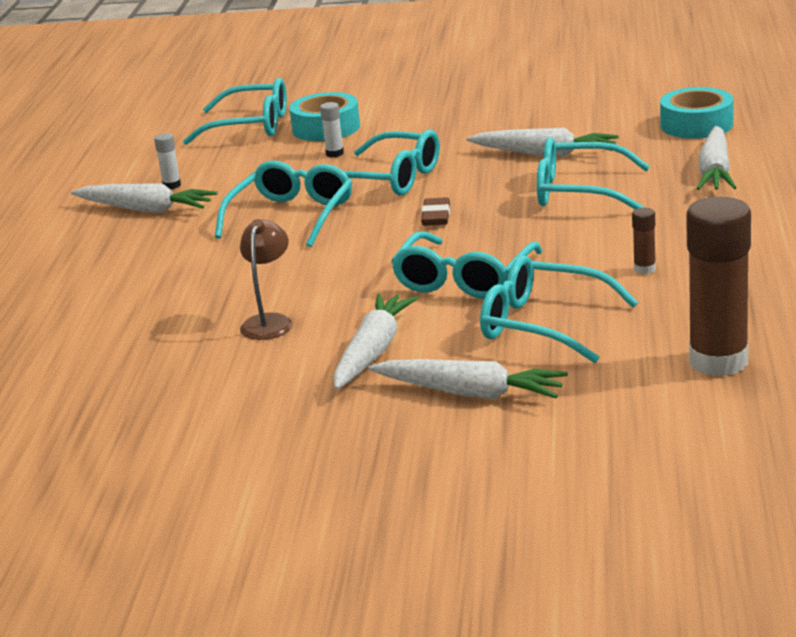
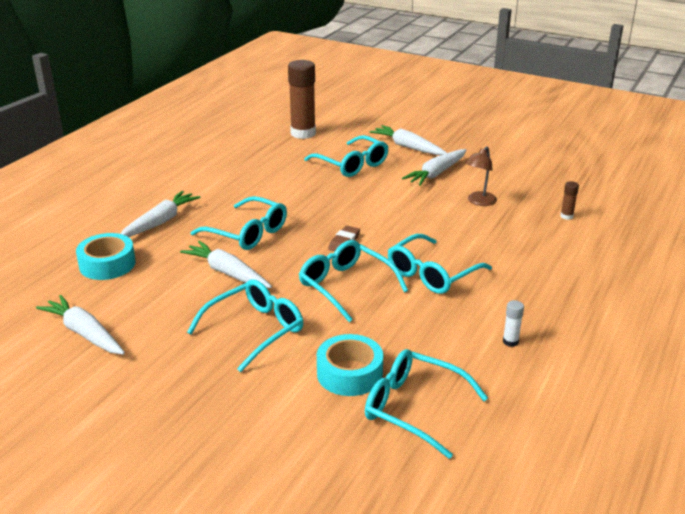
camera: 160 degrees left, 5 degrees up
white carrot [71,183,217,213] -> white carrot moved to [36,295,125,355]
white glue stick [320,102,344,157] -> none
turquoise glasses [391,231,543,299] -> turquoise glasses moved to [187,279,303,372]
brown glue stick [632,208,656,274] -> brown glue stick moved to [560,181,579,220]

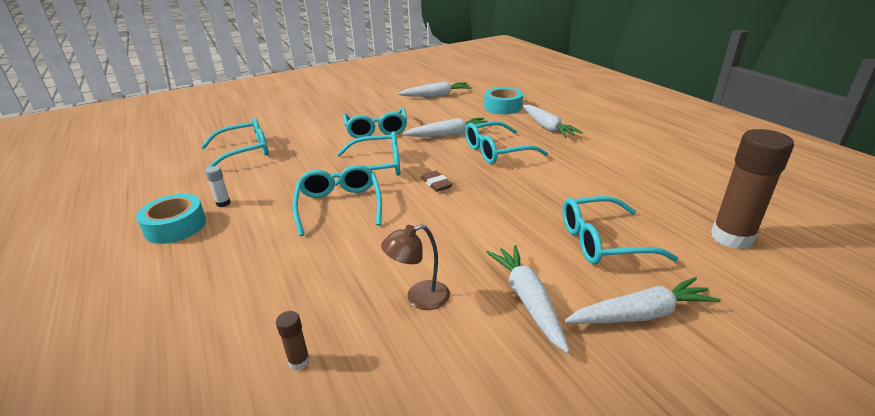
camera: 125 degrees right, 0 degrees up
turquoise tape [317,334,383,396] -> turquoise tape moved to [136,194,206,244]
brown lamp [465,146,497,206] -> brown lamp turned 90 degrees counterclockwise [381,224,450,310]

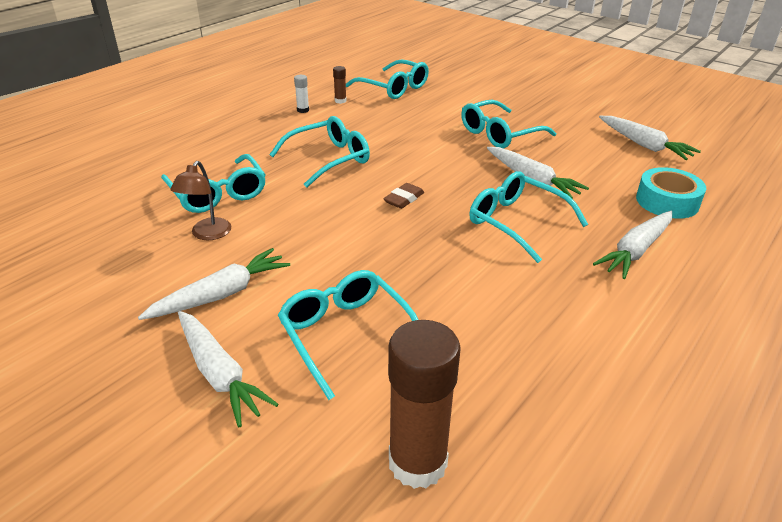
camera: 65 degrees right, 5 degrees up
turquoise tape [136,194,206,244] -> none
brown glue stick [276,311,310,370] -> brown glue stick moved to [333,66,347,104]
turquoise glasses [335,131,400,186] -> turquoise glasses moved to [161,154,266,213]
brown lamp [381,224,450,310] -> brown lamp turned 120 degrees counterclockwise [170,161,231,240]

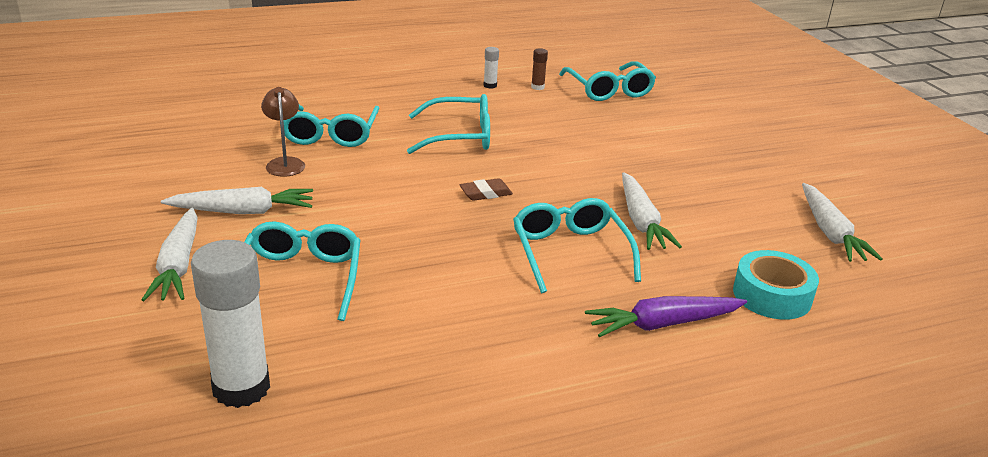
camera: 30 degrees right, 5 degrees down
brown lamp [170,161,231,240] -> brown lamp turned 120 degrees clockwise [261,87,305,177]
brown glue stick [388,320,461,489] -> white glue stick [191,240,270,408]
turquoise glasses [461,100,556,148] -> none
white carrot [593,211,672,279] -> purple carrot [585,296,747,337]

